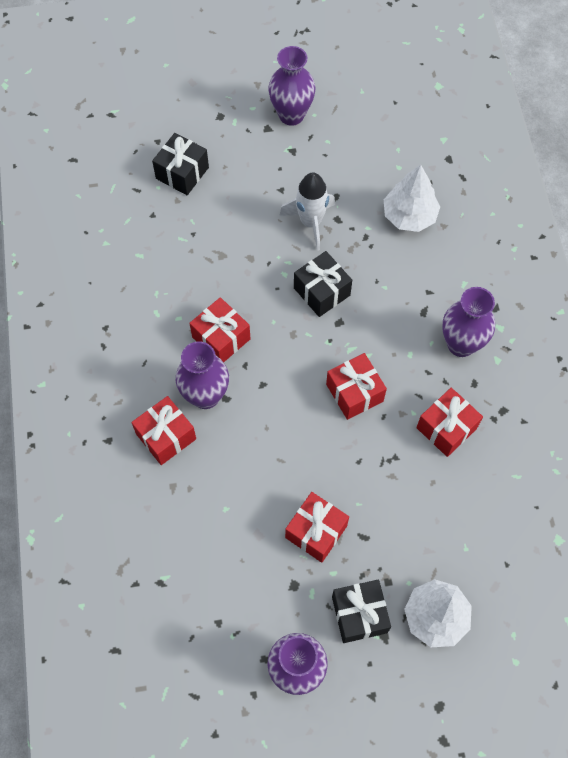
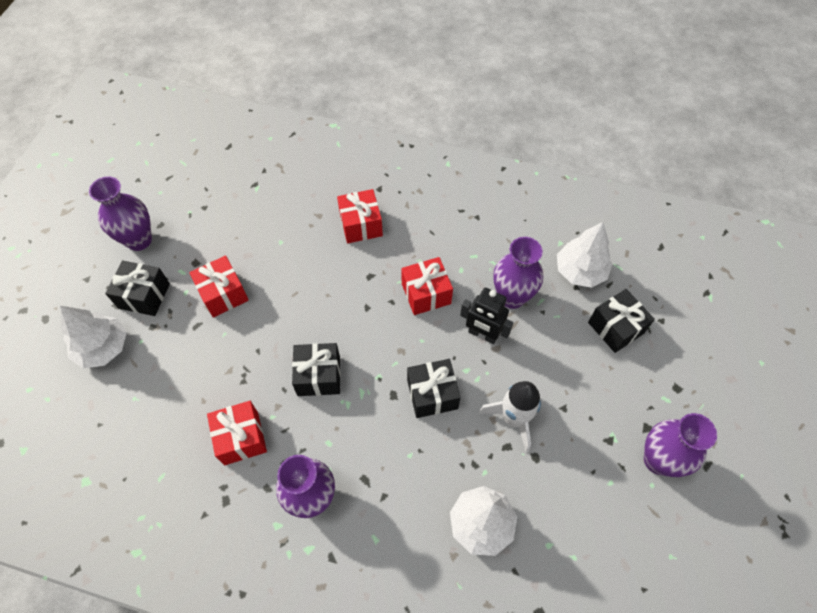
camera: 115 degrees right, 5 degrees down
purple vase [176,342,229,409] -> purple vase moved to [493,237,543,309]
red gift [326,353,387,420] -> black gift [292,343,341,396]
none -> black robot [460,288,513,344]
none -> white tree [557,222,612,288]

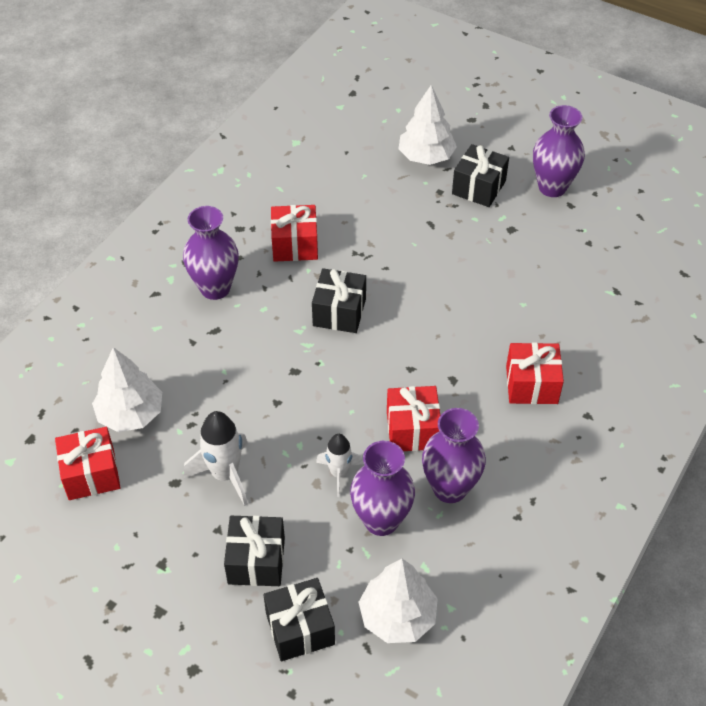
camera: 105 degrees right, 10 degrees down
red gift [189,256,249,318] -> red gift moved to [55,427,121,500]
black gift [407,359,461,418] -> black gift moved to [224,516,285,586]
black robot [460,288,513,344] -> white rocket [316,434,363,497]
purple vase [644,413,717,477] -> purple vase moved to [422,408,486,503]

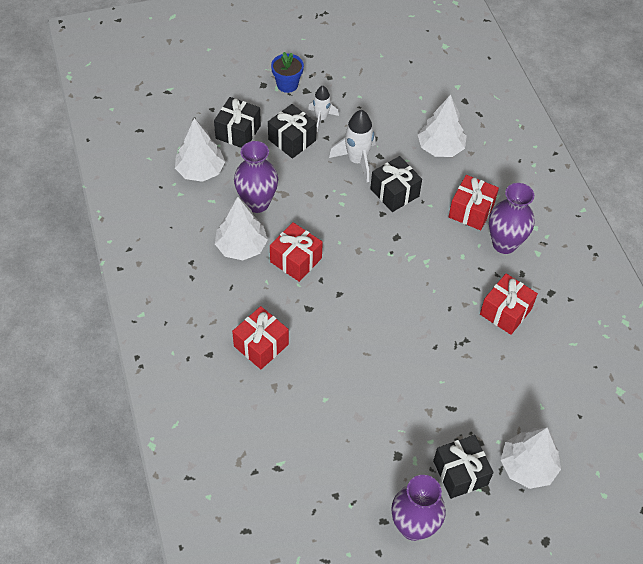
camera: 130 degrees right, 5 degrees up
red gift [55,427,121,500] -> red gift moved to [449,175,499,230]
black gift [312,268,366,333] -> black gift moved to [370,156,422,212]
white rocket [316,434,363,497] -> white rocket moved to [308,86,339,132]
purple vase [422,408,486,503] -> white tree [215,197,268,260]
none -> blue flower pot [271,52,304,93]

